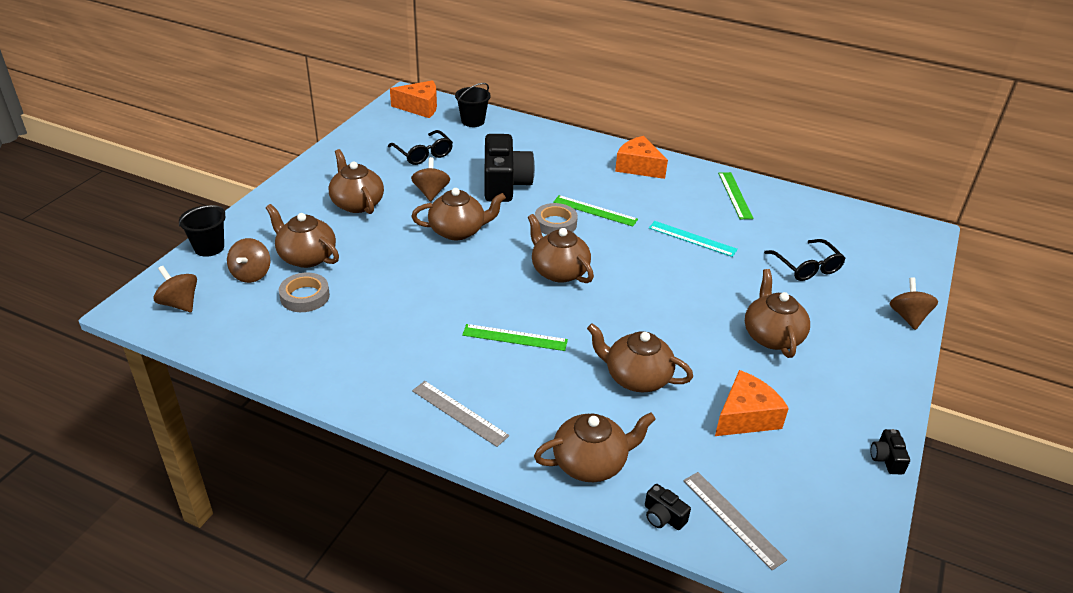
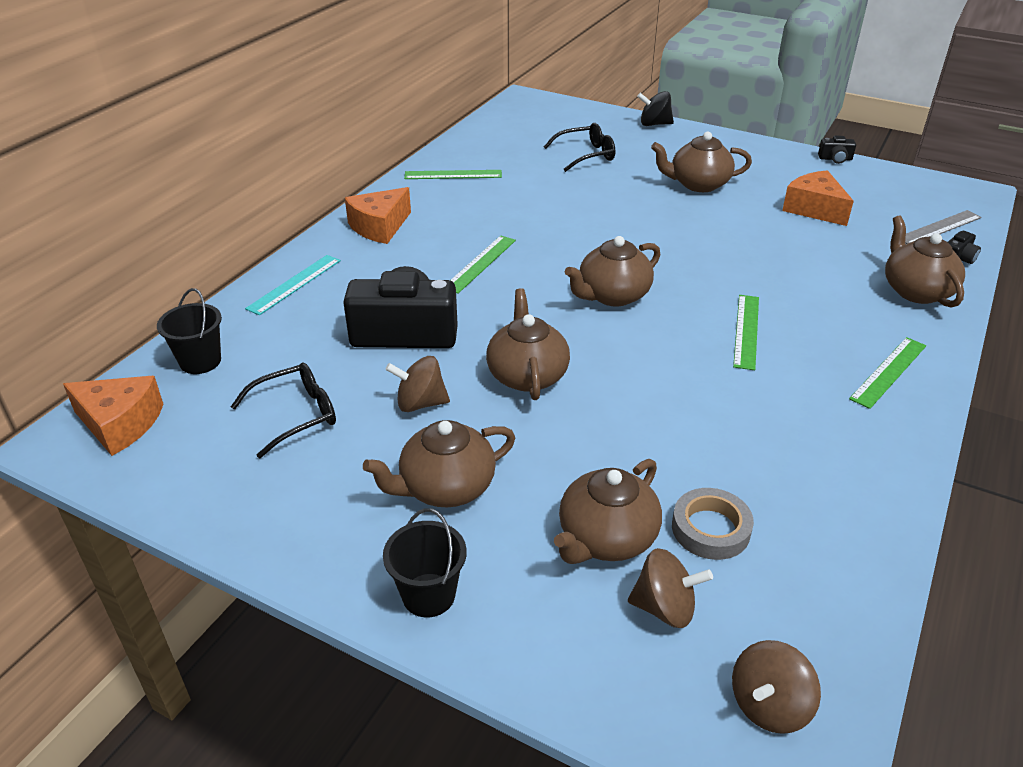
camera: 85 degrees left, 0 degrees up
black bucket [179,205,225,257] -> black bucket moved to [383,508,467,617]
orange cheese [390,80,437,118] -> orange cheese turned 105 degrees clockwise [63,376,163,456]
grey ruler [412,381,509,447] -> green ruler [849,337,926,409]
grey tape [535,203,578,235] -> none
brown teapot [587,323,693,392] -> none
turquoise ruler [649,221,738,257] -> turquoise ruler moved to [245,255,341,315]
brown spinning top [890,277,938,330] -> black spinning top [637,91,674,126]

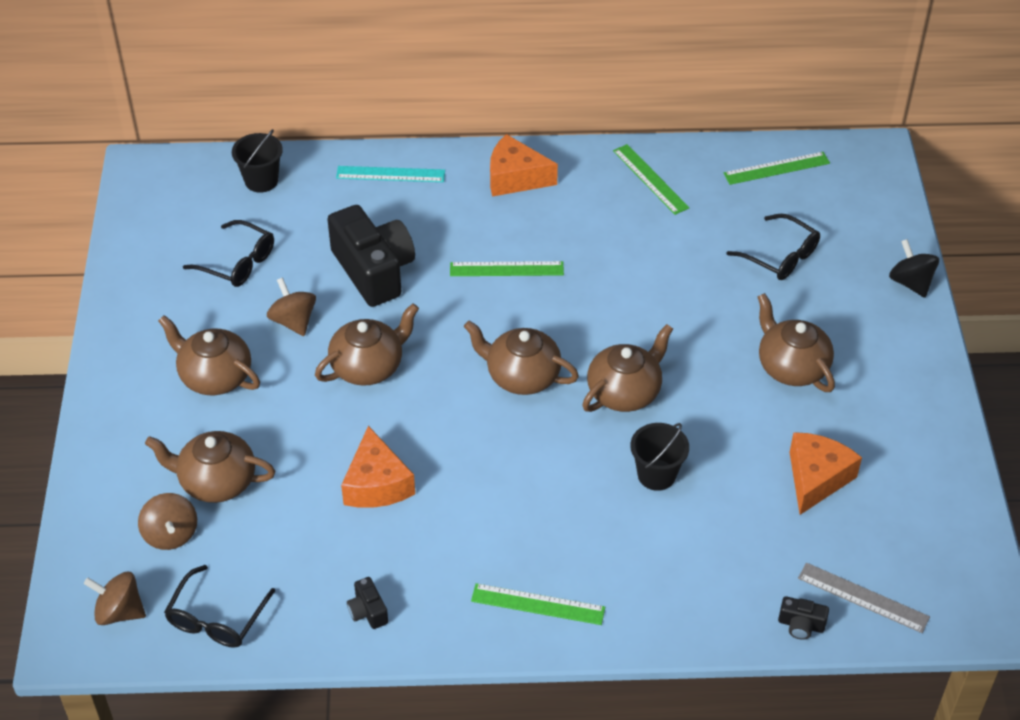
camera: 60 degrees right, 10 degrees up
orange cheese [63,376,163,456] -> orange cheese moved to [341,426,415,508]
black bucket [383,508,467,617] -> black bucket moved to [631,423,689,491]
grey tape [672,488,754,560] -> none
green ruler [733,295,759,370] -> green ruler moved to [724,152,830,185]
black camera [818,136,856,164] -> black camera moved to [347,577,388,629]
brown teapot [885,216,965,308] -> brown teapot moved to [582,324,673,412]
none -> black glasses [164,565,275,648]

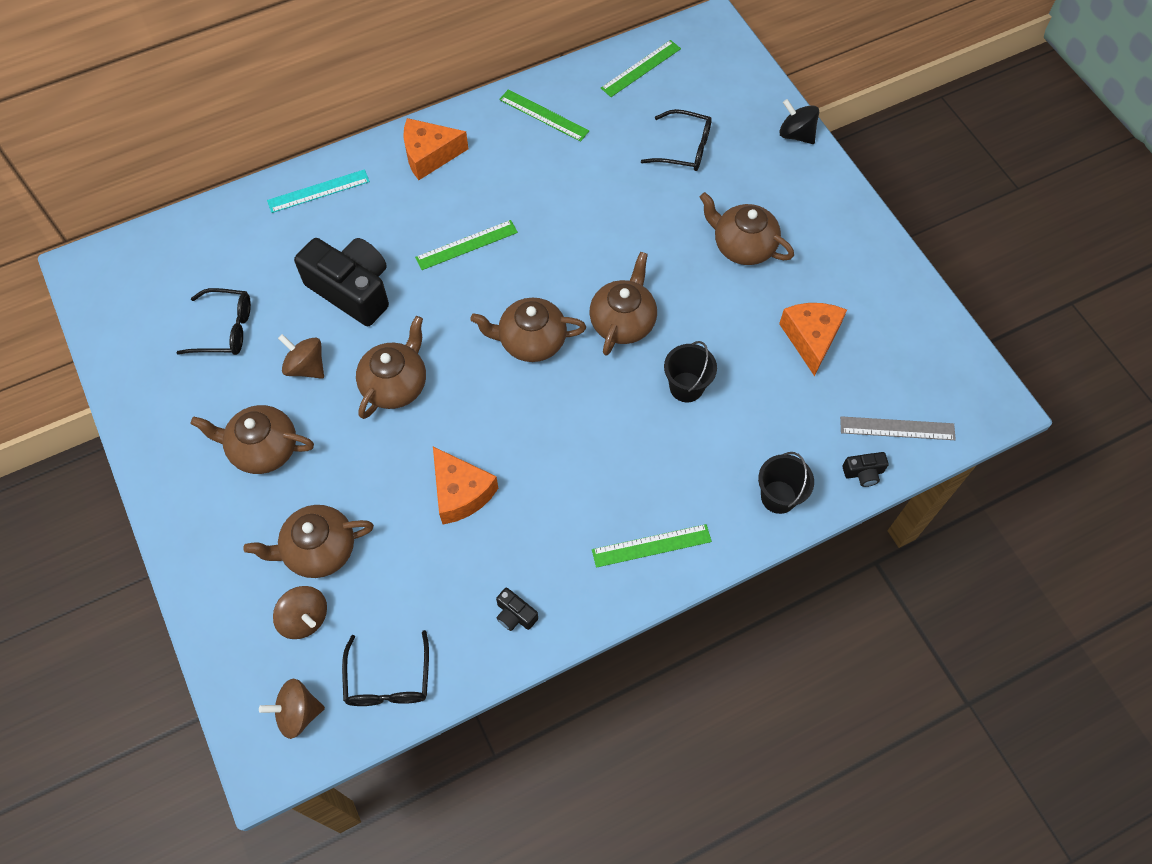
camera: 25 degrees left, 15 degrees up
black bucket [232,129,283,193] -> black bucket moved to [758,452,814,514]

